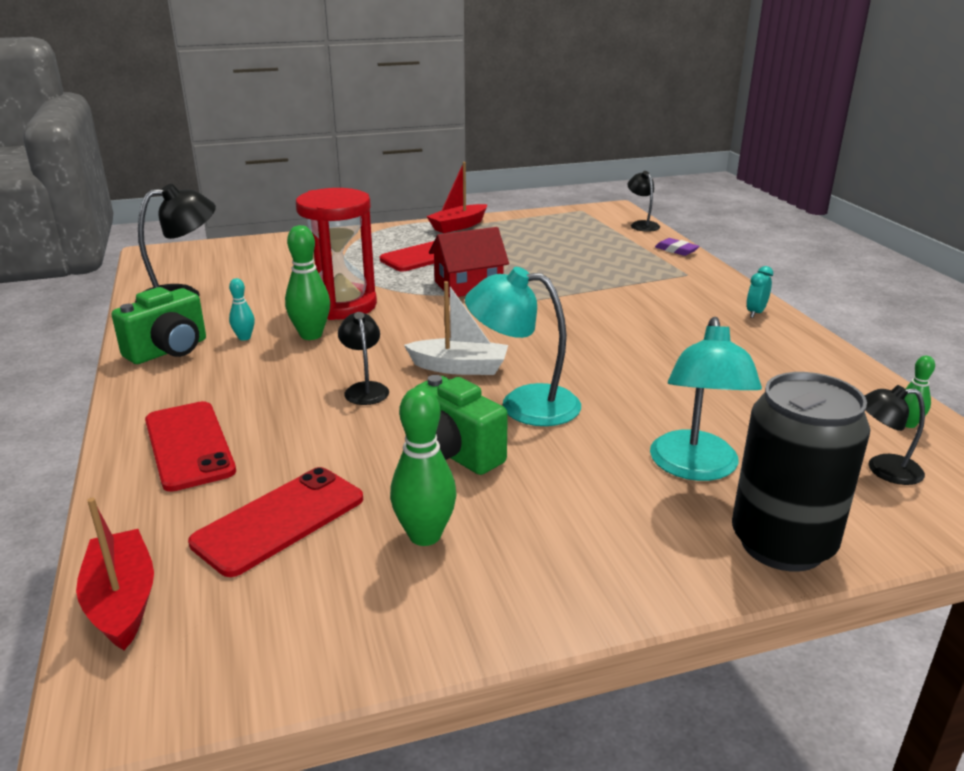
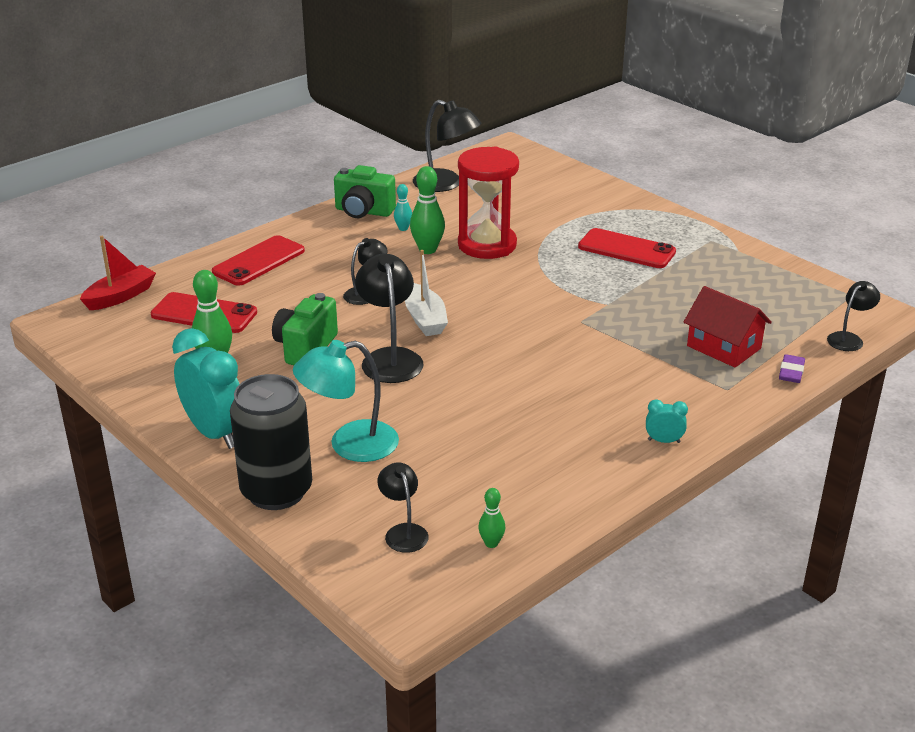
camera: 65 degrees right, 5 degrees up
red boat [426,162,487,233] -> none
red house [429,227,509,297] -> red house moved to [684,286,772,368]
turquoise lamp [465,267,581,426] -> black lamp [355,254,424,383]
none -> turquoise clock [172,328,240,449]

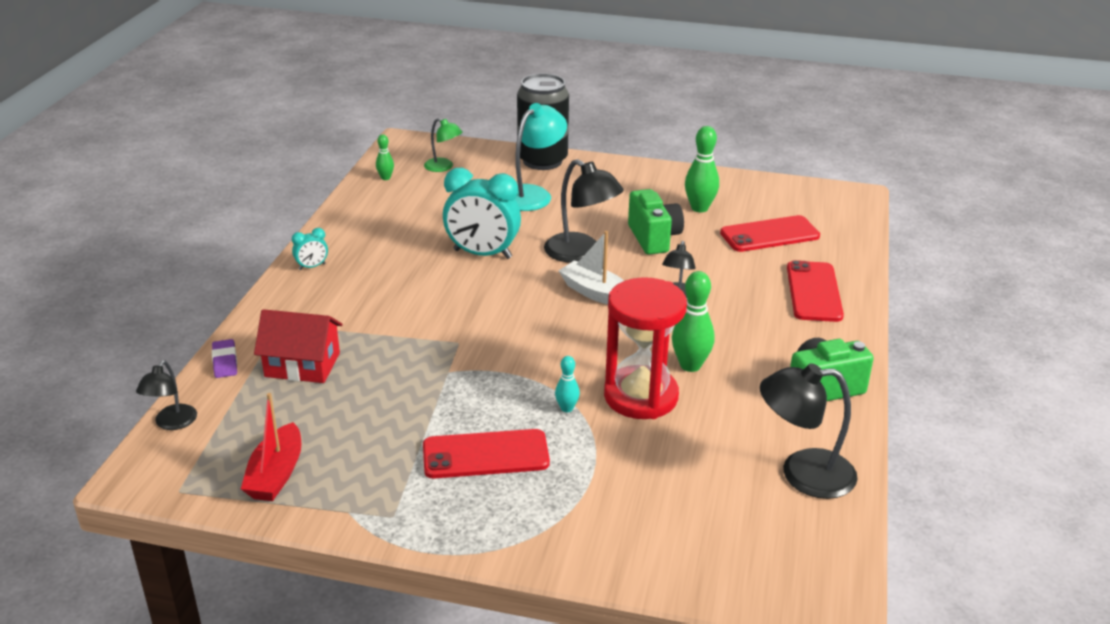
camera: 145 degrees right, 0 degrees up
red boat [80,236,156,310] -> red boat moved to [241,393,301,501]
turquoise clock [172,328,240,449] -> turquoise clock moved to [443,168,521,259]
black lamp [377,462,429,553] -> green lamp [424,118,463,172]
turquoise bowling pin [394,184,412,231] -> turquoise bowling pin moved to [555,356,580,412]

